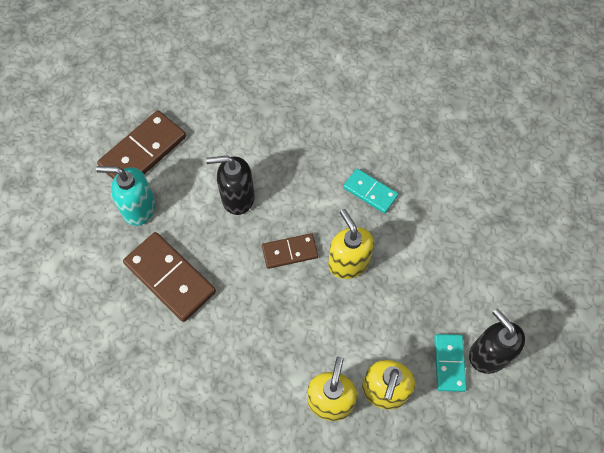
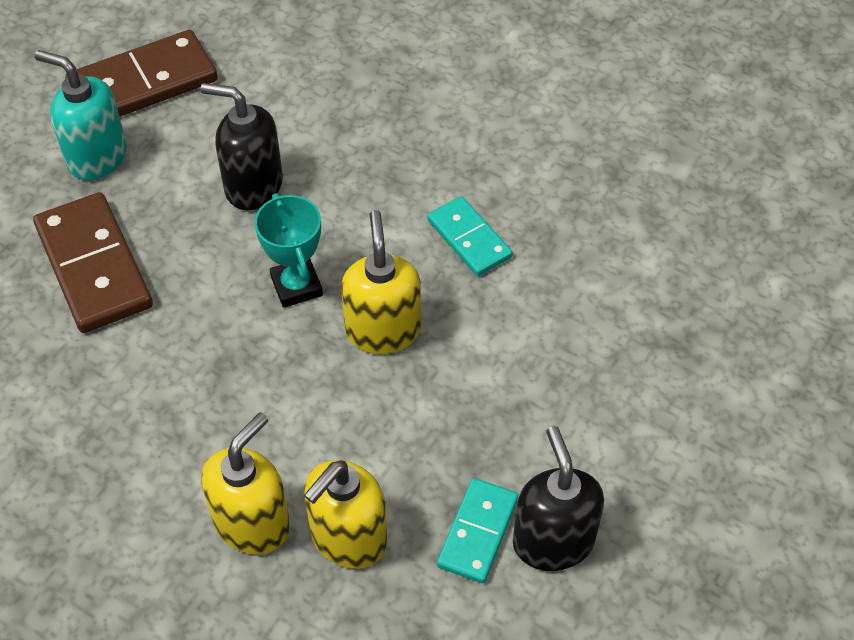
camera: 20 degrees right, 10 degrees down
brown domino [262,233,318,269] -> turquoise trophy [254,193,323,308]

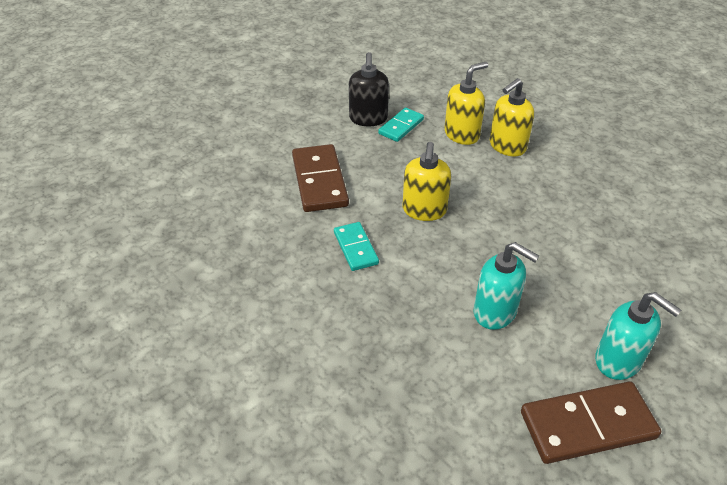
camera: 165 degrees left, 10 degrees down
brown domino [33,192,153,333] -> brown domino moved to [292,144,349,212]
black soap dispenser [201,83,283,210] -> turquoise soap dispenser [474,242,539,330]
turquoise trophy [254,193,323,308] -> none

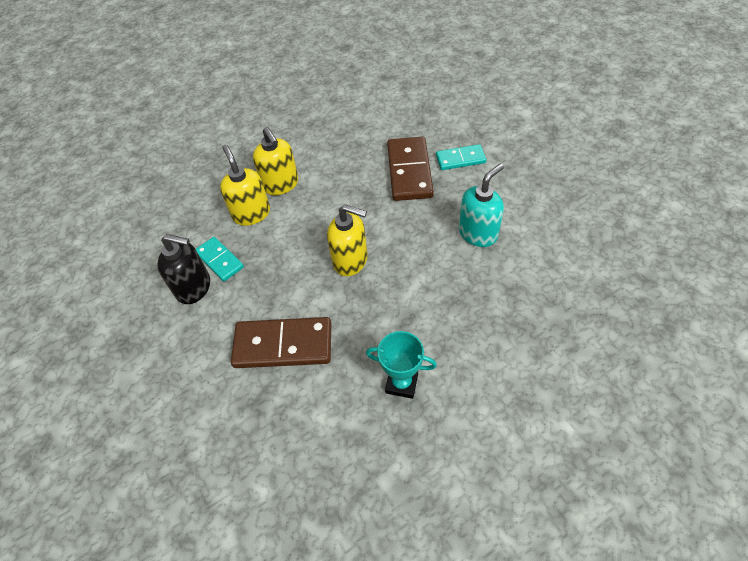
camera: 75 degrees left, 10 degrees up
turquoise domino [334,222,379,271] -> turquoise domino moved to [436,144,486,170]
brown domino [521,381,661,464] -> brown domino moved to [387,137,434,201]
turquoise soap dispenser [595,292,681,380] -> none
none -> turquoise trophy [366,331,437,399]

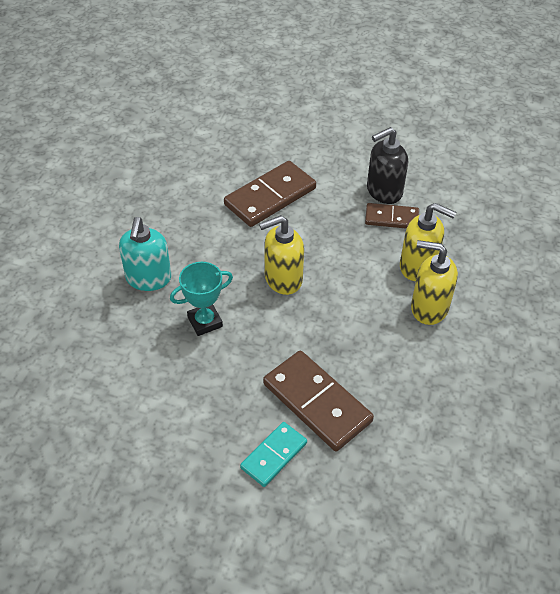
camera: 135 degrees right, 5 degrees down
turquoise domino [196,237,244,282] -> brown domino [365,203,419,229]
turquoise trophy [366,331,437,399] -> turquoise trophy moved to [170,262,233,336]
turquoise soap dispenser [459,163,504,247] -> turquoise soap dispenser moved to [119,217,171,291]

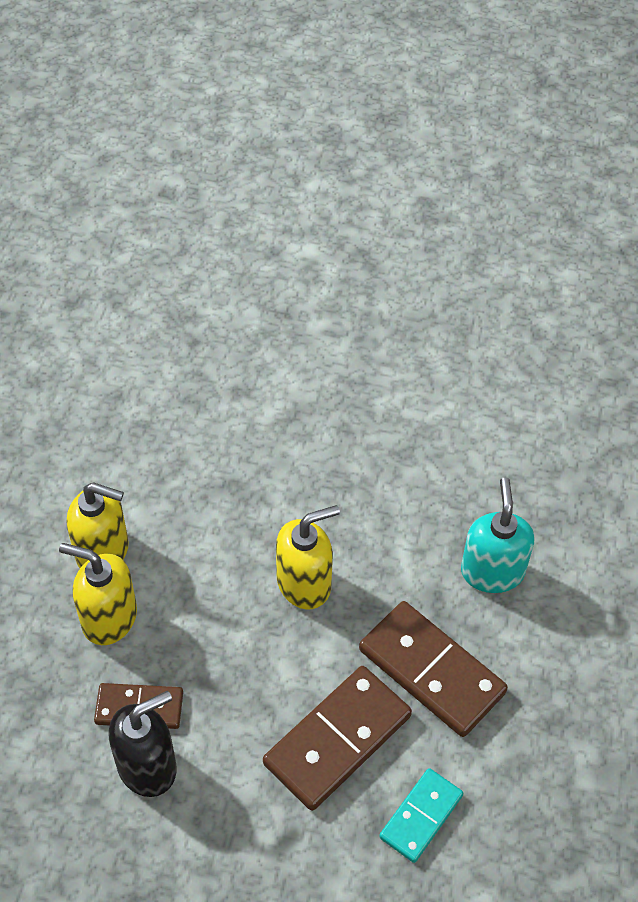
camera: 175 degrees right, 5 degrees up
turquoise trophy [170,262,233,336] -> none
turquoise domino [240,422,307,487] -> turquoise domino moved to [379,768,463,863]
brown domino [263,351,374,451] -> brown domino moved to [359,601,508,737]

